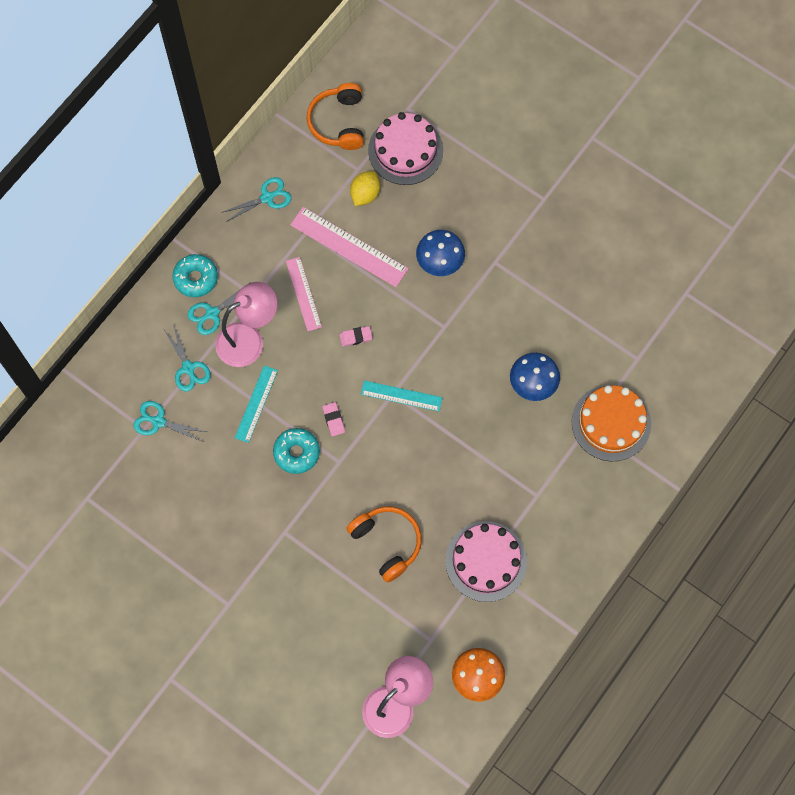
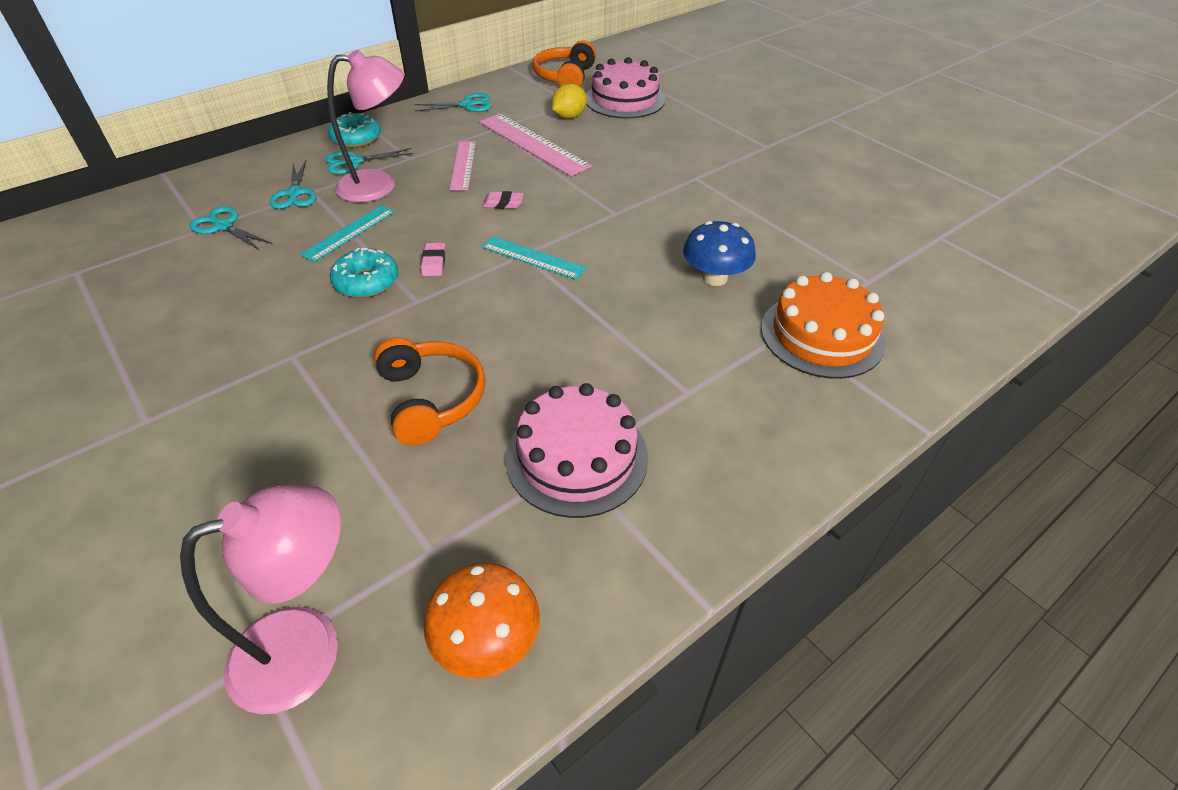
camera: 15 degrees right, 25 degrees down
blue mushroom [416,230,465,276] -> none

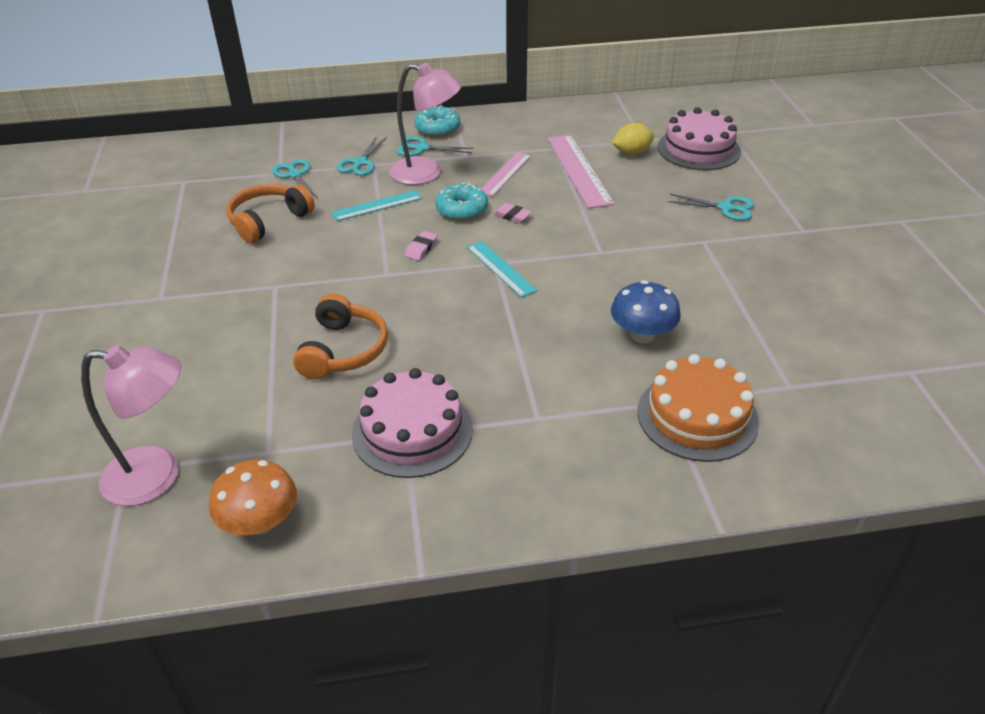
camera: 30 degrees right, 5 degrees down
turquoise donut [330,248,398,298] -> turquoise donut moved to [435,182,488,221]
turquoise scissors [414,93,492,112] -> turquoise scissors moved to [668,194,754,221]
orange headphones [533,41,596,87] -> orange headphones moved to [227,184,315,243]

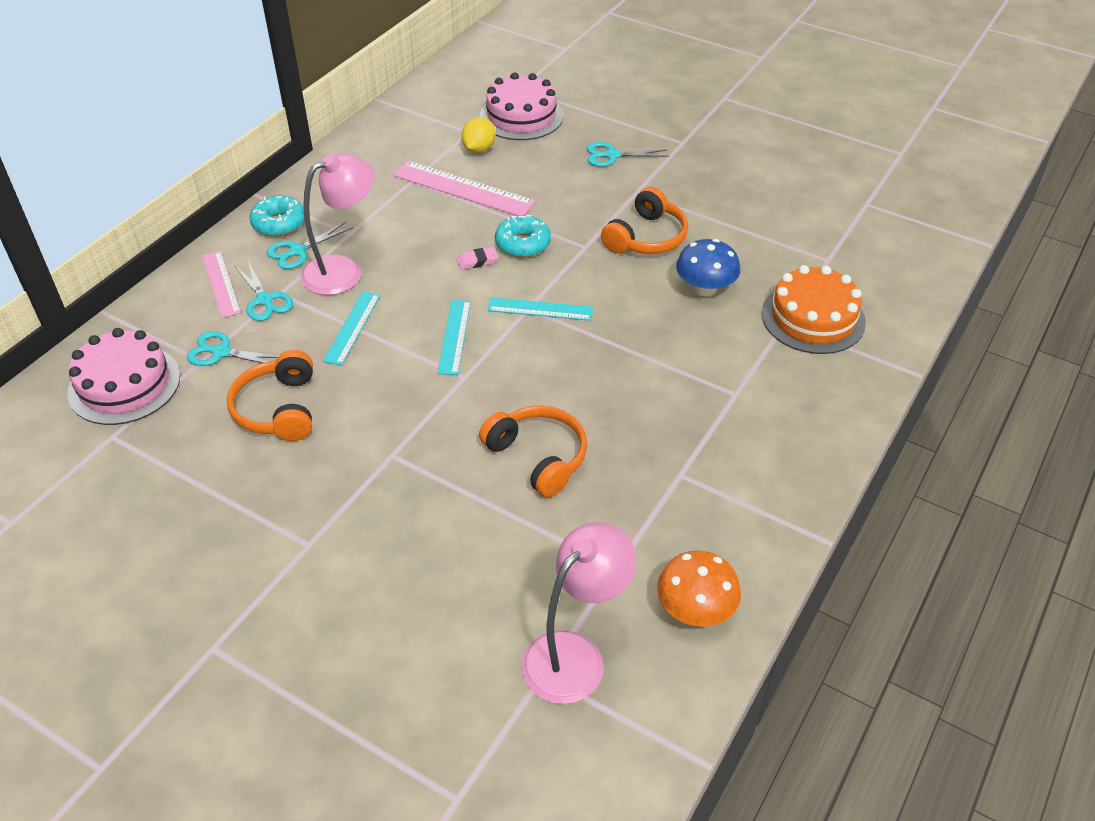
camera: 50 degrees left, 5 degrees up
pink cake [352,368,473,478] -> pink cake moved to [67,328,180,425]
pink eraser [405,231,438,260] -> turquoise ruler [437,300,471,375]
turquoise donut [435,182,488,221] -> turquoise donut moved to [495,215,551,257]
pink ruler [481,152,531,197] -> pink ruler moved to [202,251,241,318]
turquoise scissors [668,194,754,221] -> turquoise scissors turned 150 degrees counterclockwise [587,142,669,167]
none -> orange headphones [601,187,688,254]

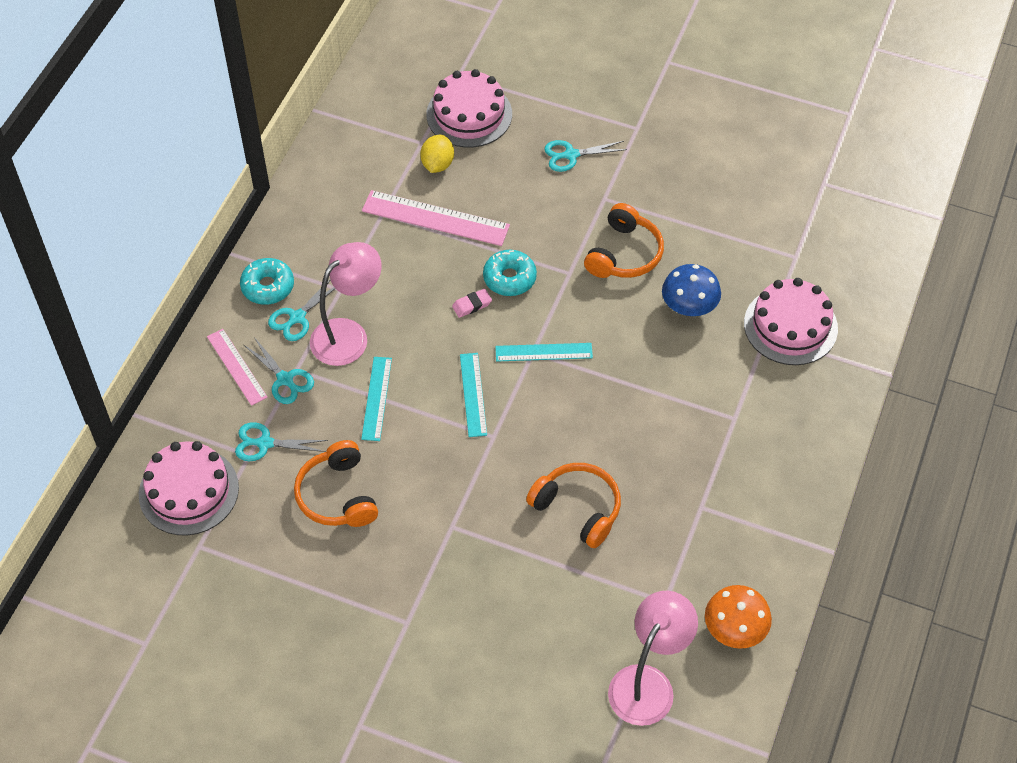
camera: 10 degrees left, 10 degrees up
orange cake [762,265,866,354] -> pink cake [744,278,838,365]

